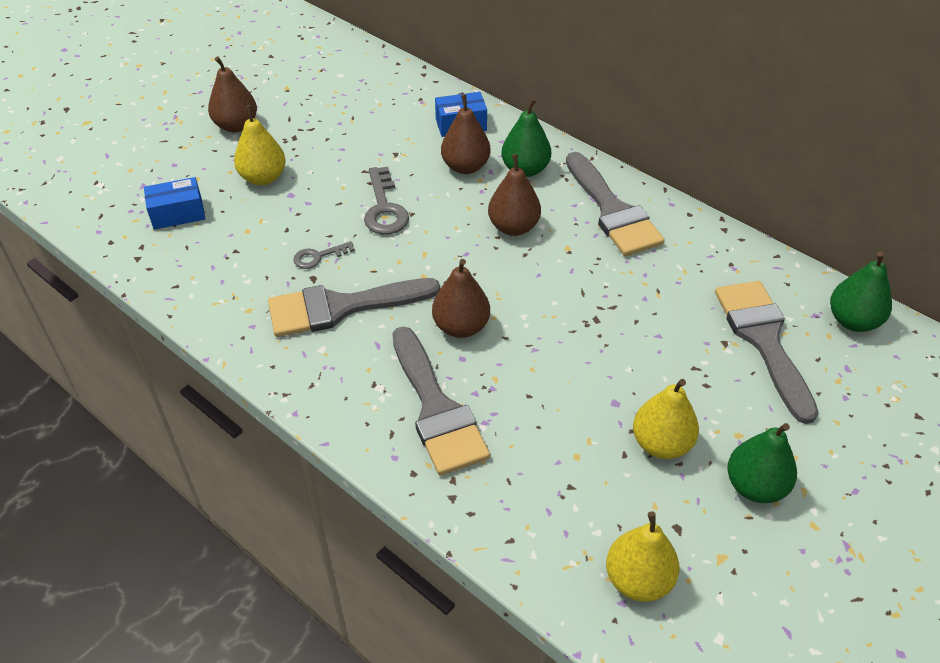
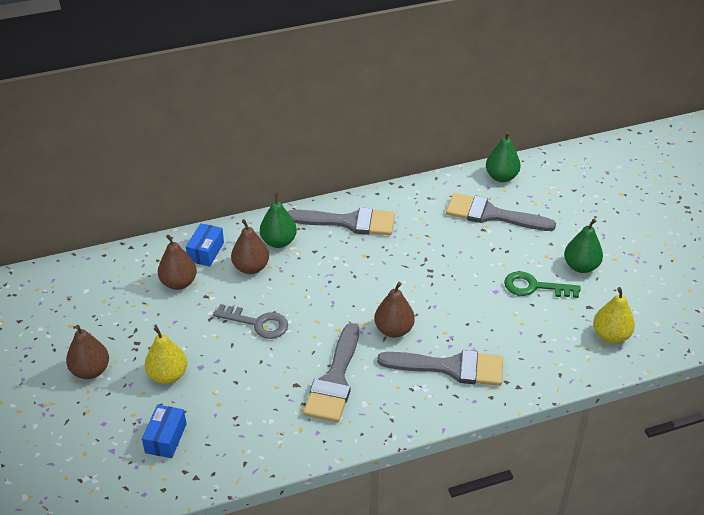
camera: 60 degrees left, 5 degrees down
grey key [293,241,355,269] -> none
brown pear [488,154,541,236] -> brown pear moved to [158,235,197,290]
yellow pear [633,379,699,459] -> green key [504,271,581,298]

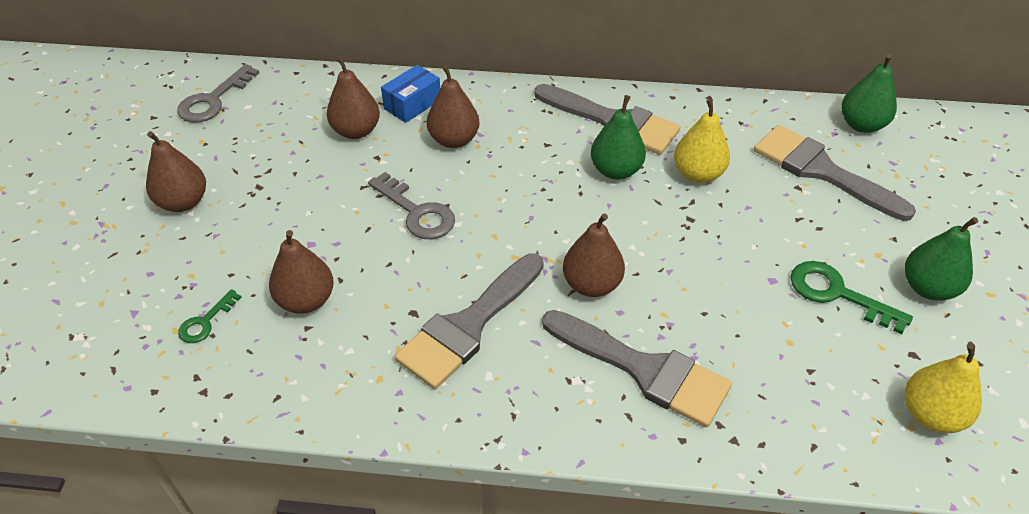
camera: 25 degrees right, 5 degrees up
blue box [142,405,186,458] -> green key [178,289,241,343]
yellow pear [145,326,187,384] -> yellow pear moved to [674,99,730,183]
green pear [260,192,297,248] -> green pear moved to [591,95,646,180]
none -> grey key [177,64,259,123]
none -> brown pear [269,230,334,314]

